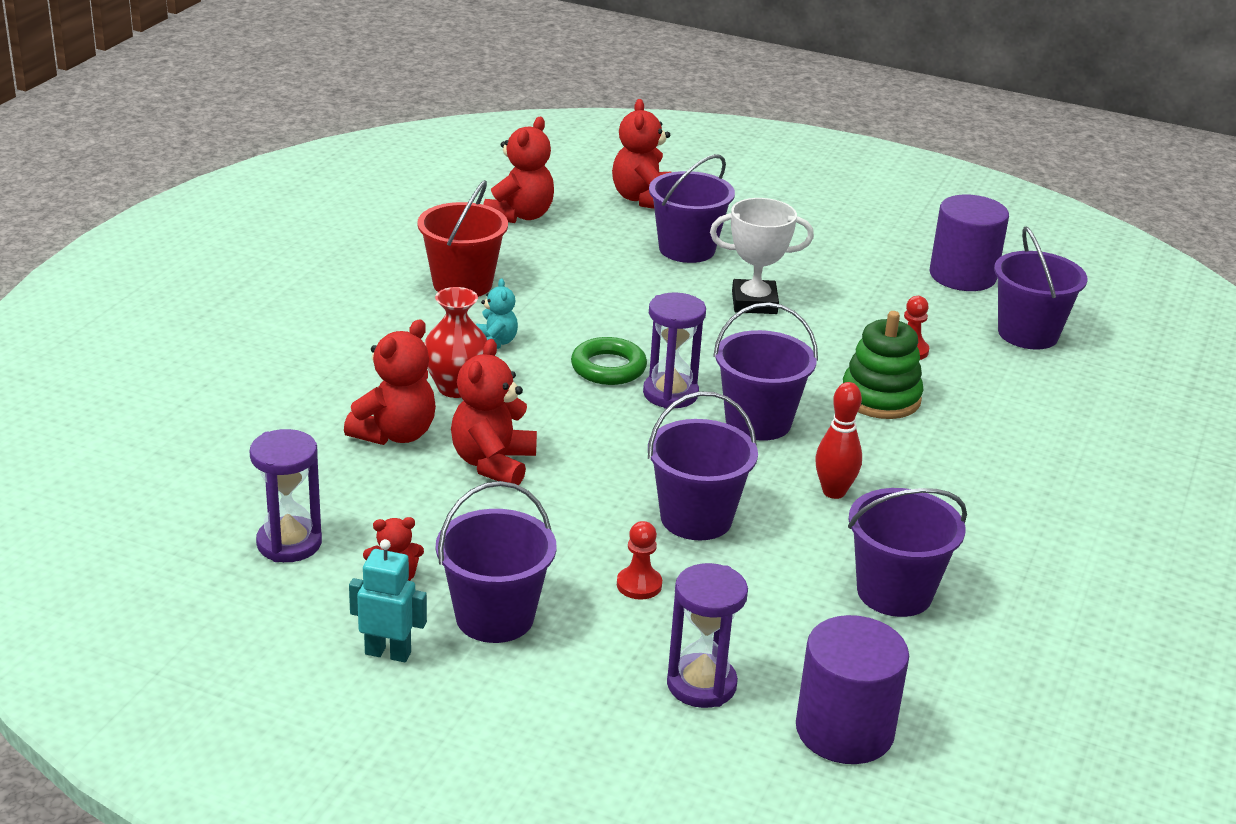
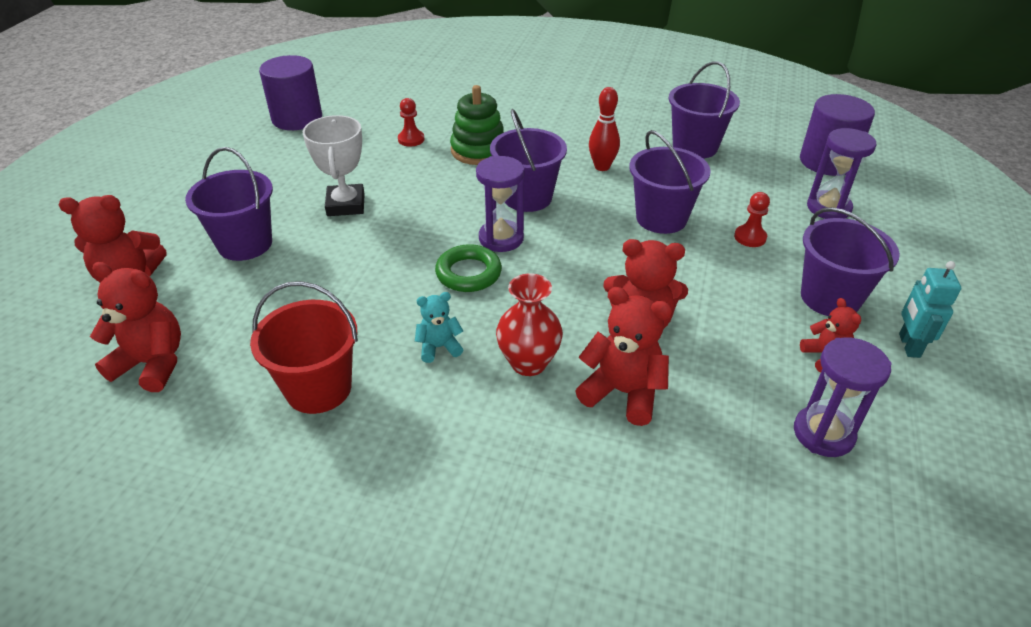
camera: 95 degrees left, 10 degrees up
purple bucket [994,227,1088,350] -> none

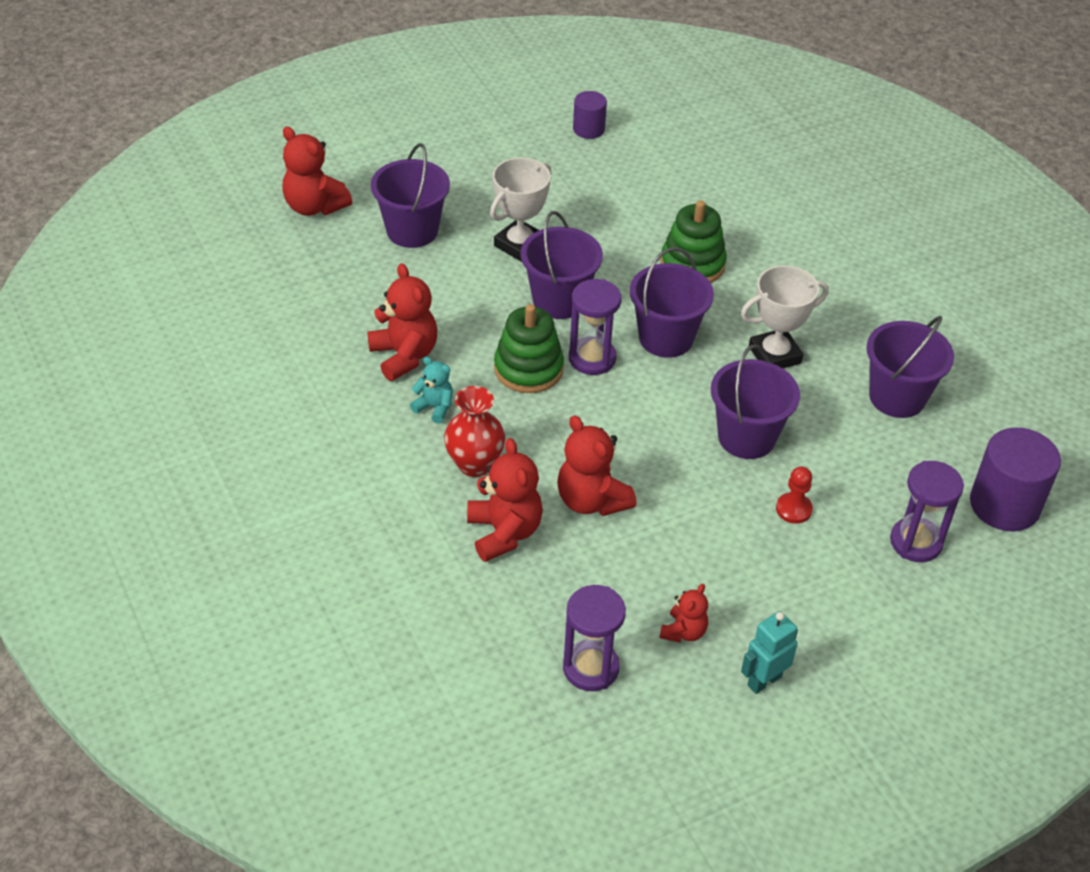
camera: 45 degrees right, 5 degrees up
red teddy bear [90,262,181,392] -> red teddy bear moved to [367,263,437,381]
red bucket [250,281,358,414] -> none
purple cylinder [259,55,322,130] -> purple cylinder [573,91,607,139], size x0.57
red pawn [398,98,424,147] -> none
green ring [435,244,502,292] -> green stacking toy [494,304,564,393]
red bowling pin [589,87,620,171] -> white trophy [741,265,829,368]
purple bucket [801,207,900,316] -> purple bucket moved to [521,211,603,319]

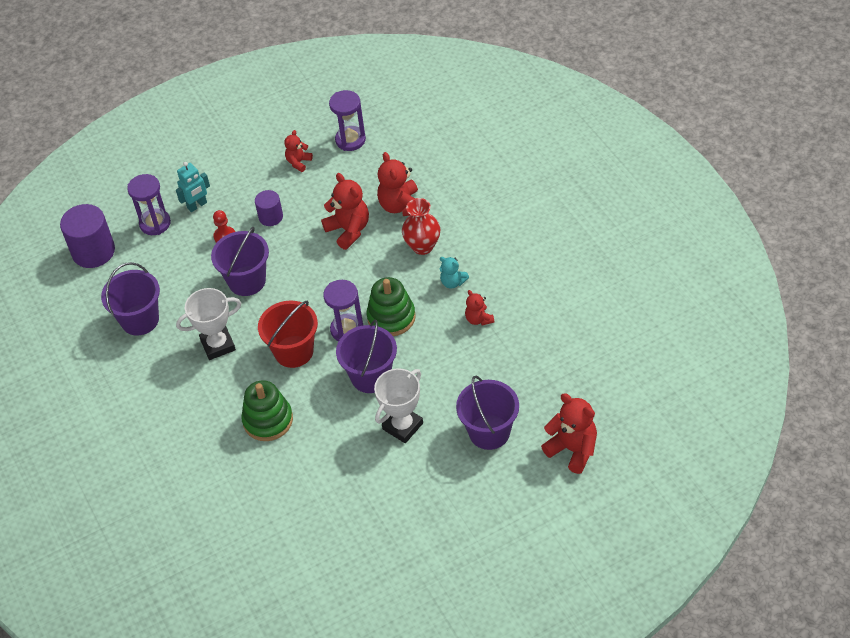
camera: 175 degrees left, 5 degrees up
red teddy bear [367,263,437,381] -> red teddy bear [465,290,495,326], size x0.57
purple cylinder [573,91,607,139] -> purple cylinder moved to [255,190,283,226]
purple bucket [630,247,714,358] -> red bucket [258,301,318,368]
turquoise robot [741,611,798,694] -> turquoise robot moved to [176,162,210,212]

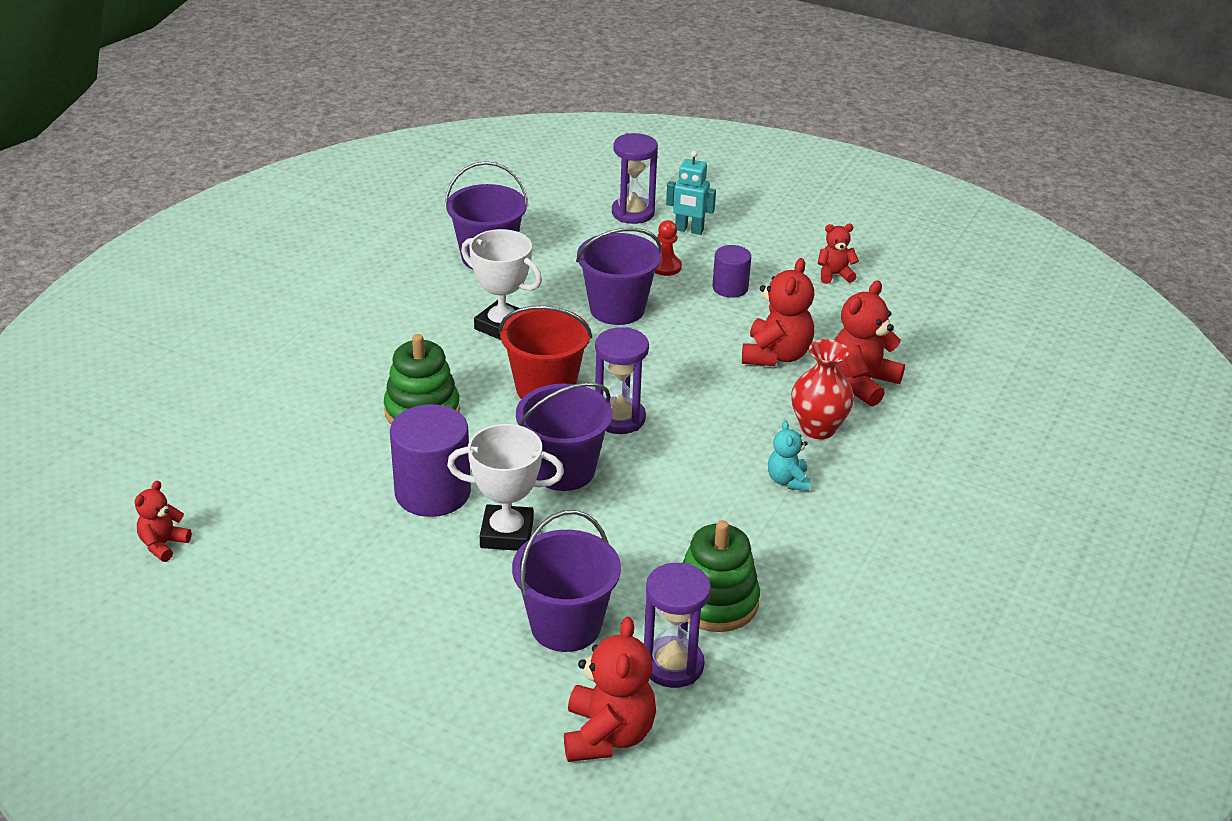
camera: 50 degrees right, 15 degrees down
purple cylinder [60,204,115,268] -> purple cylinder moved to [390,404,471,517]
purple hourglass [329,90,366,151] -> purple hourglass moved to [644,563,711,688]
green stacking toy [366,277,416,336] -> green stacking toy moved to [683,520,760,632]
red teddy bear [465,290,495,326] -> red teddy bear moved to [134,480,192,562]

